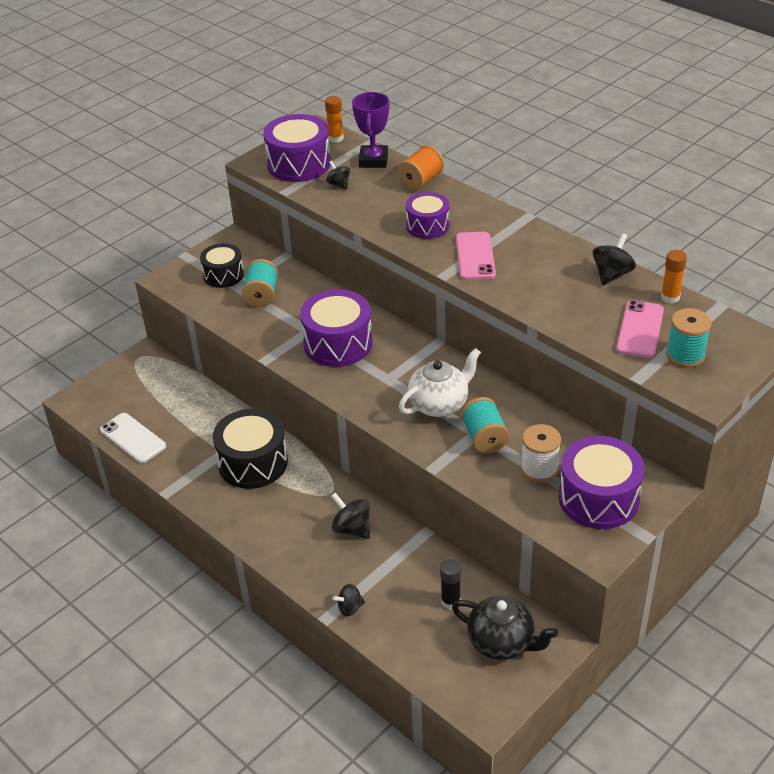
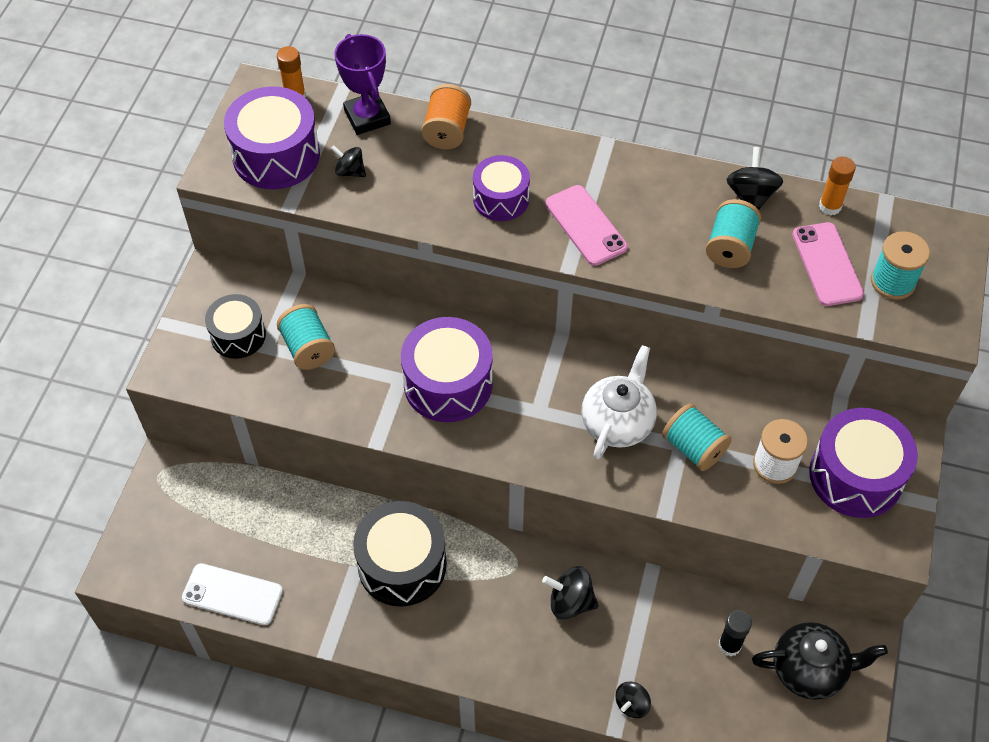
camera: 30 degrees left, 15 degrees up
none -> turquoise spool [706,199,761,268]

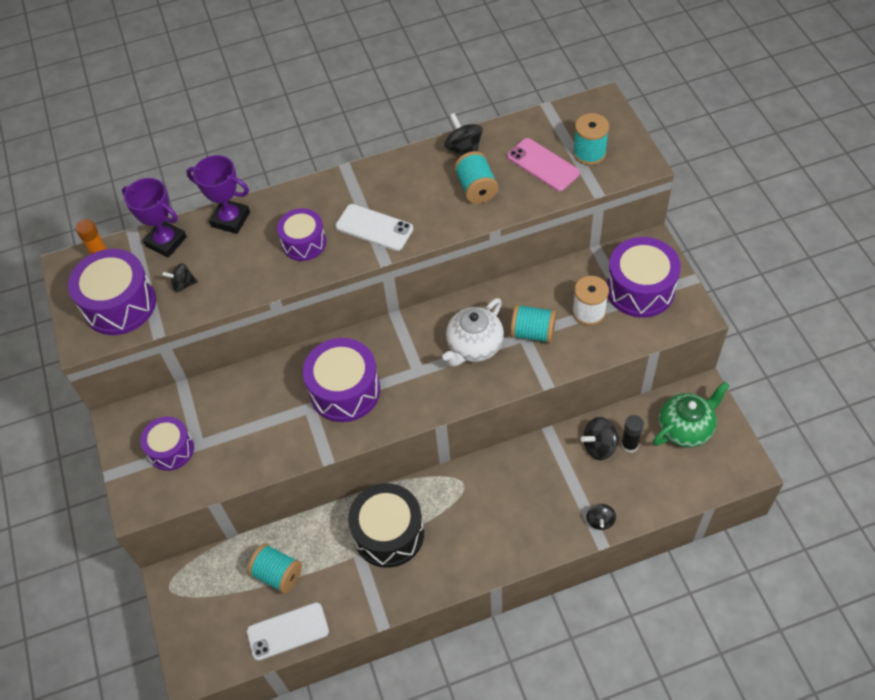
camera: 30 degrees left, 0 degrees up
black drum [205,294,266,359] -> purple drum [140,417,194,471]
turquoise spool [277,304,335,370] -> turquoise spool moved to [247,543,302,594]
orange spool [422,84,471,150] -> purple trophy [186,155,250,234]
black spinning top [542,566,599,620] -> black spinning top moved to [581,417,619,460]
pink phone [545,185,628,266] -> white phone [335,204,413,251]
white teapot [581,345,657,459] -> white teapot turned 135 degrees counterclockwise [442,298,504,367]
black teapot [752,622,888,700] -> green teapot [653,382,730,448]
orange glue stick [819,157,856,215] -> none

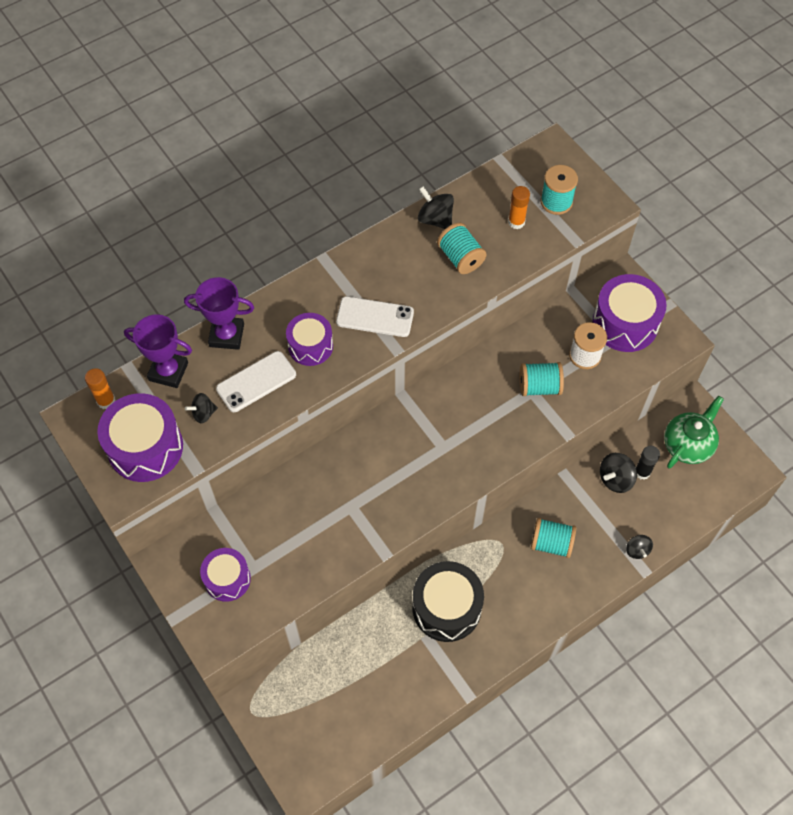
camera: 20 degrees left, 5 degrees up
turquoise spool [247,543,302,594] -> turquoise spool moved to [531,518,576,558]
white phone [247,602,329,661] -> white phone moved to [216,351,296,412]
purple drum [303,338,380,422] -> none
white teapot [442,298,504,367] -> none
pink phone [507,138,580,191] -> orange glue stick [508,186,530,229]

